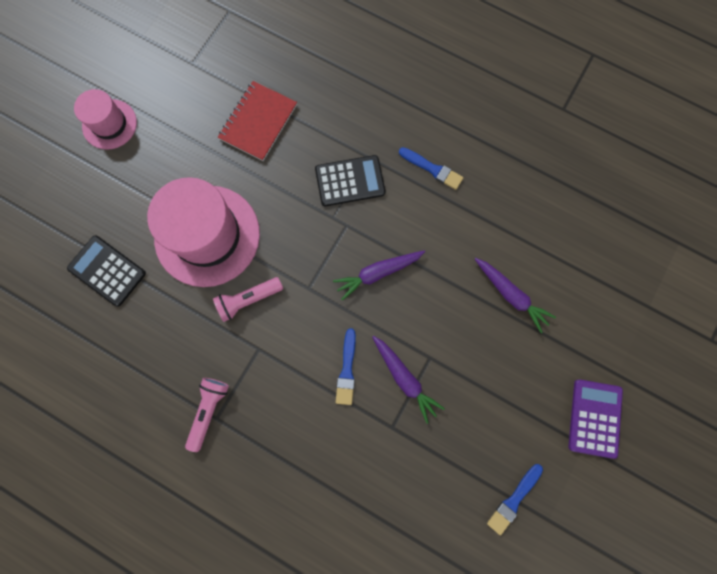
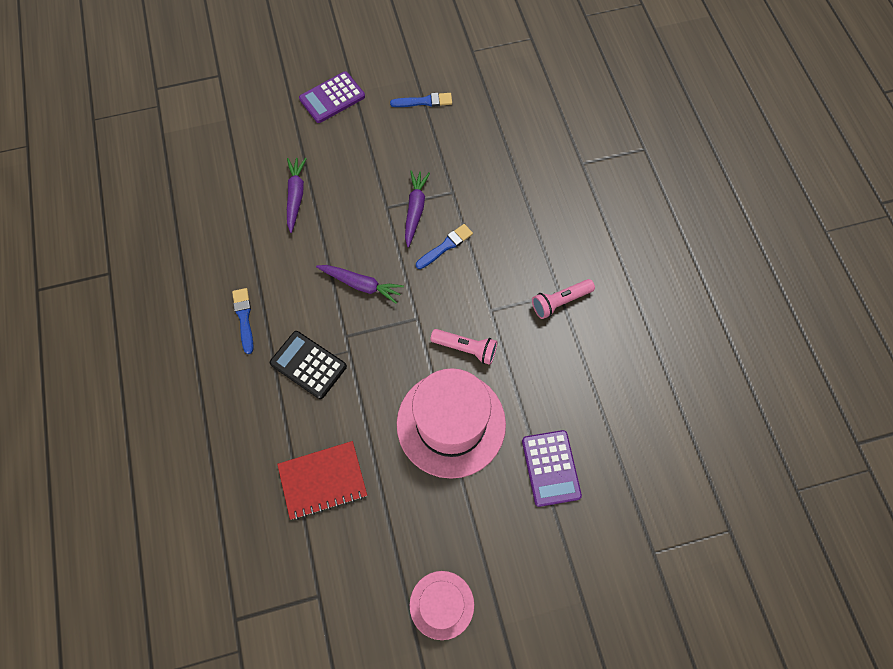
camera: 135 degrees left, 10 degrees down
black calculator [67,235,146,307] -> purple calculator [522,430,582,507]

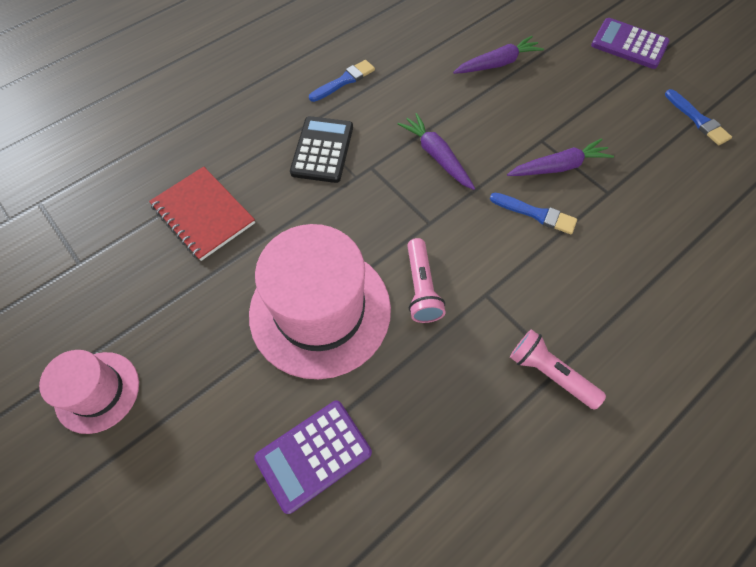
camera: 65 degrees right, 5 degrees down
purple carrot [316,265,404,304] -> purple carrot turned 150 degrees clockwise [398,113,475,190]

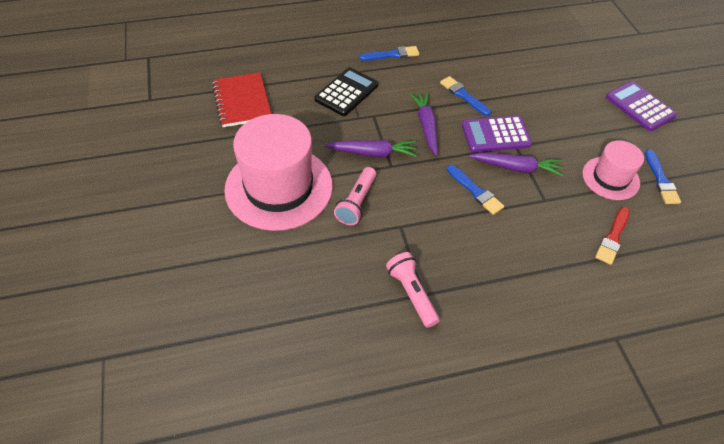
camera: 25 degrees right, 10 degrees down
pink hat [39,350,139,434] -> pink hat moved to [582,140,644,200]
purple calculator [254,401,372,514] -> purple calculator moved to [462,116,532,152]
purple carrot [453,36,544,74] -> purple carrot moved to [324,140,417,157]
none -> blue brush [440,76,491,116]
none -> red brush [595,207,630,265]

